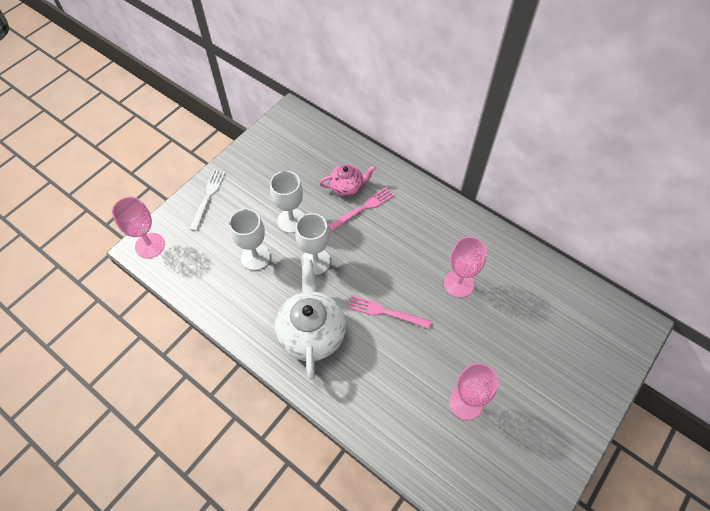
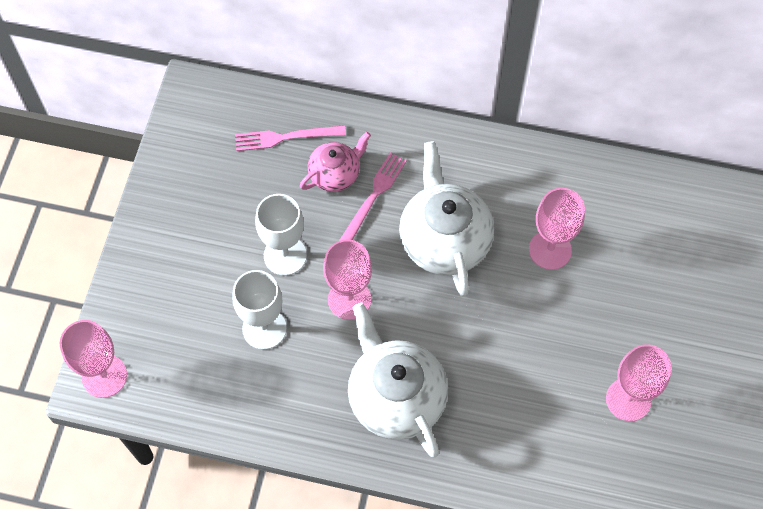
camera: 25 degrees left, 5 degrees up
white fork [190,169,226,231] -> none
white goblet [295,213,331,275] -> pink goblet [323,239,372,320]
pink fork [348,295,431,329] -> pink fork moved to [235,125,346,151]
none -> white teapot [399,141,494,296]

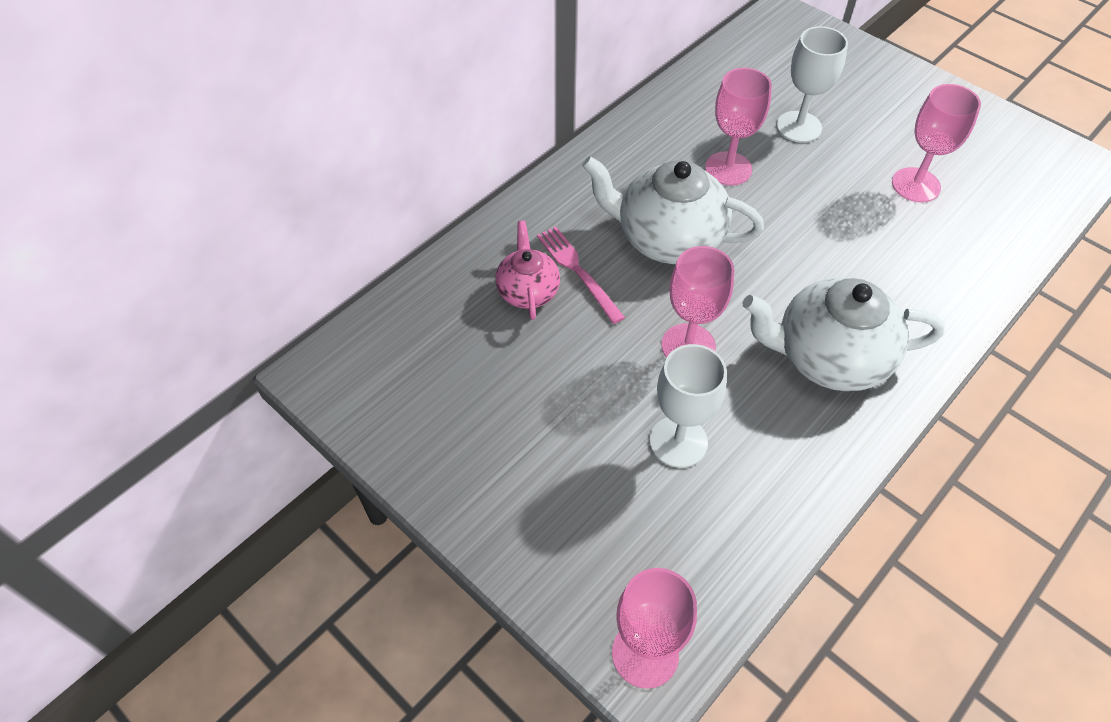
camera: 60 degrees left, 10 degrees down
pink fork [235,125,346,151] -> none
white goblet [255,194,307,276] -> white goblet moved to [777,26,848,143]

